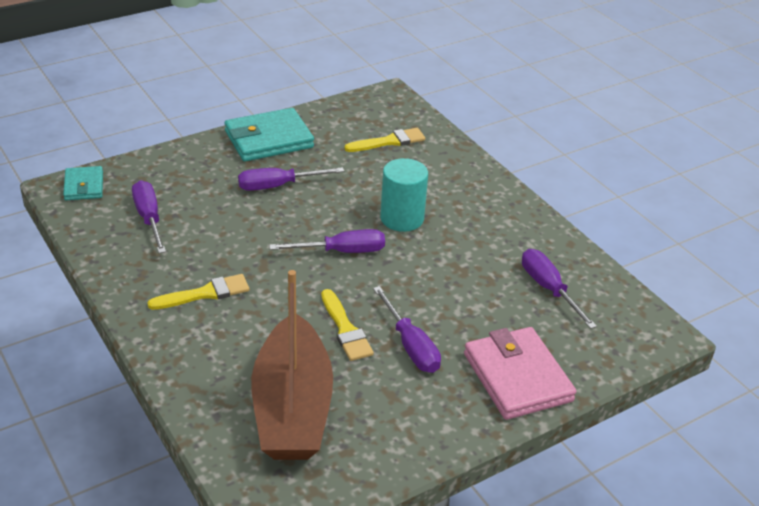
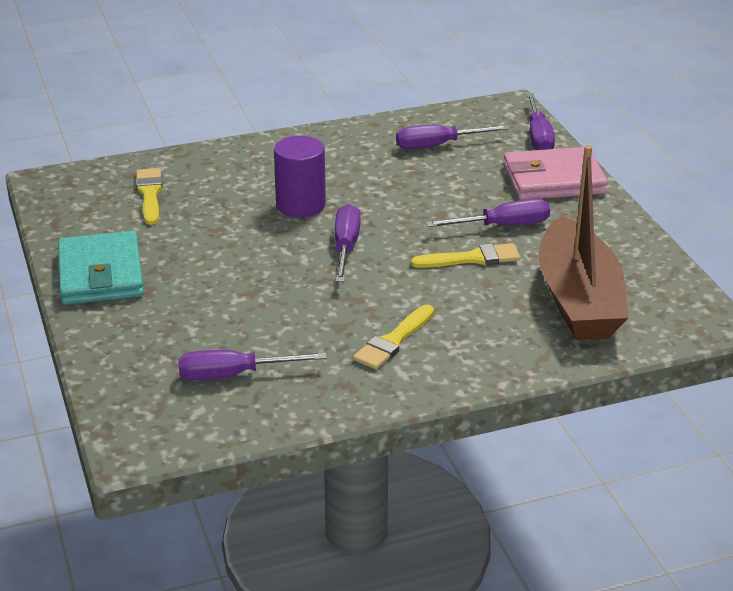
camera: 75 degrees left, 5 degrees down
turquoise wallet [63,166,103,200] -> none
yellow brush [147,274,250,310] -> yellow brush turned 135 degrees counterclockwise [353,305,434,369]
purple screwdriver [238,167,344,191] -> purple screwdriver moved to [527,93,555,150]
brown boat [252,270,333,460] -> brown boat turned 75 degrees clockwise [538,145,628,340]
turquoise cylinder [380,158,428,232] -> purple cylinder [274,136,326,217]

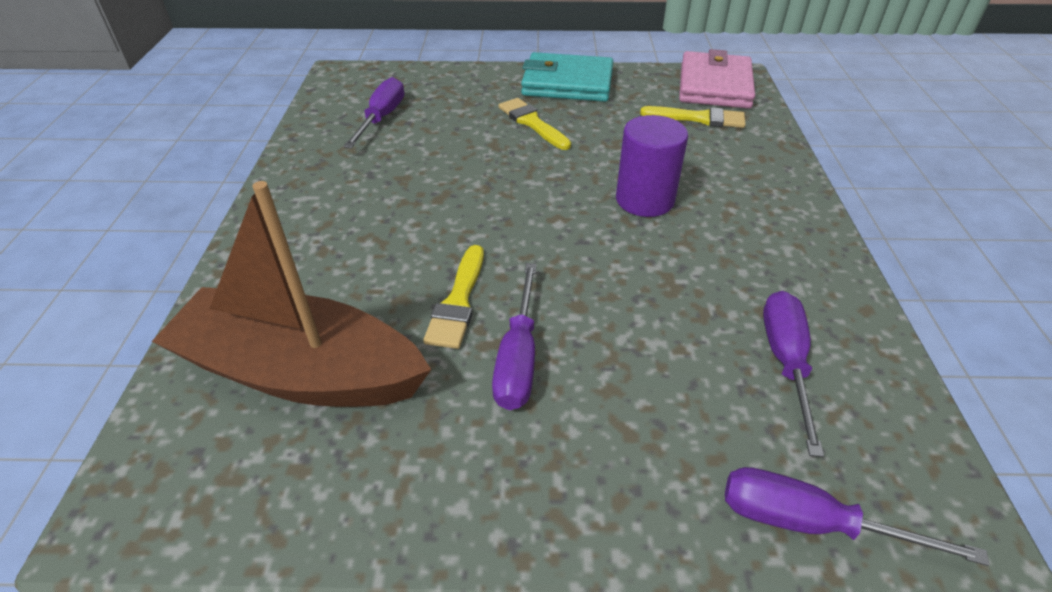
camera: 110 degrees right, 10 degrees up
purple screwdriver [335,204,361,282] -> none
yellow brush [353,305,434,369] -> yellow brush moved to [499,98,571,150]
pink wallet [503,147,608,200] -> pink wallet moved to [679,49,755,109]

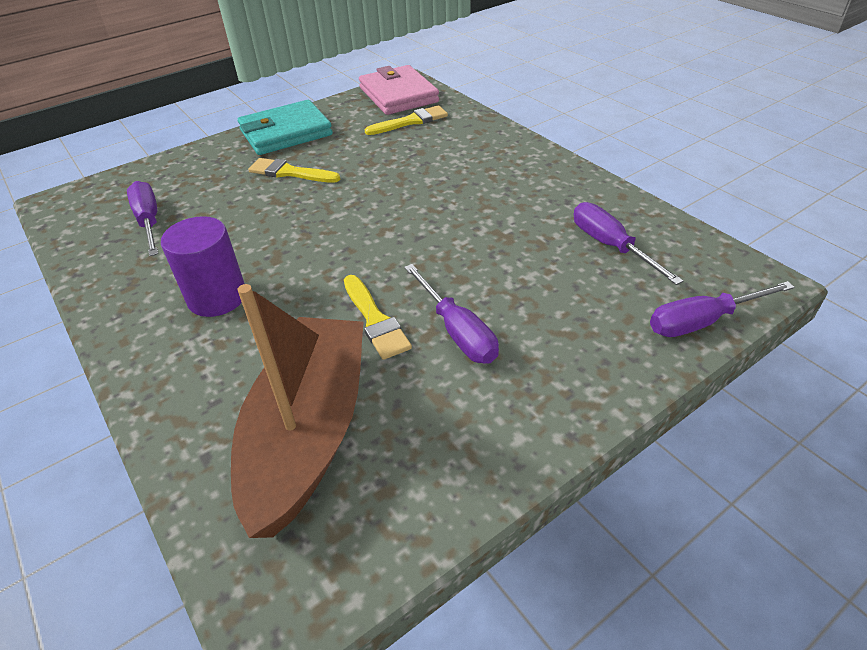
camera: 35 degrees left, 0 degrees up
brown boat [151,181,431,407] -> brown boat turned 120 degrees clockwise [231,284,364,538]
purple cylinder [616,115,688,217] -> purple cylinder moved to [161,216,245,317]

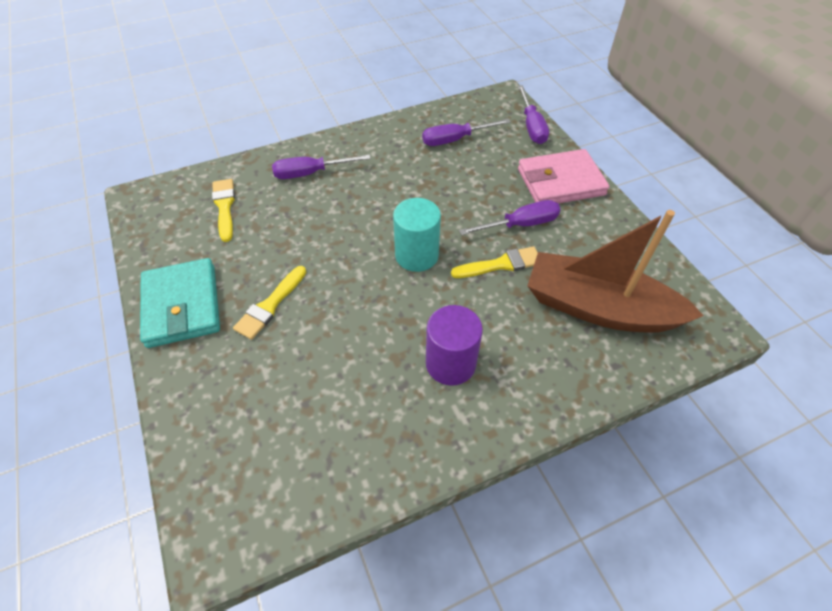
camera: 80 degrees left, 10 degrees up
purple screwdriver [127,181,159,256] -> purple screwdriver moved to [272,154,371,179]
pink wallet [359,65,439,115] -> pink wallet moved to [518,149,609,204]
none -> turquoise cylinder [393,198,441,272]

